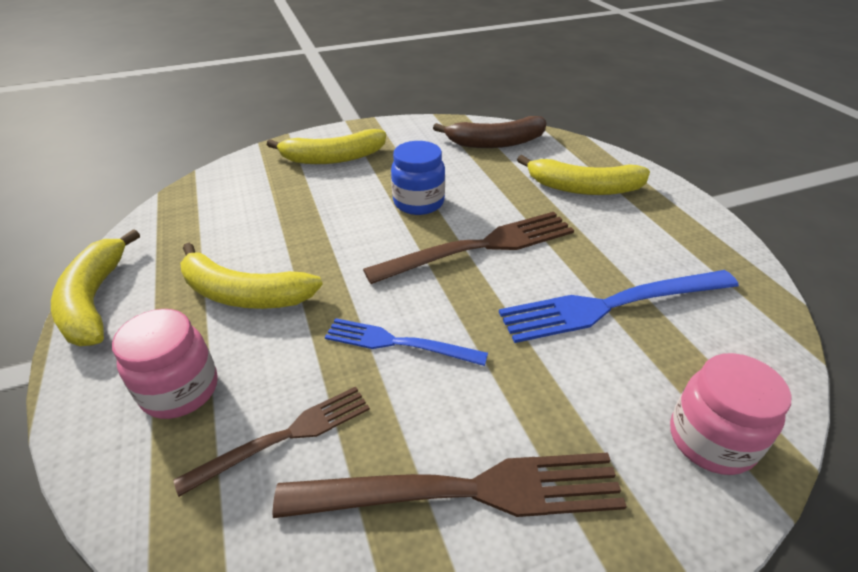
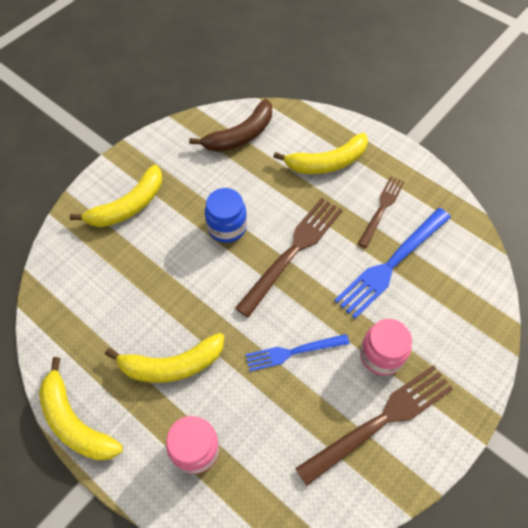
camera: 30 degrees left, 20 degrees up
brown fork [173,386,370,497] -> brown fork moved to [358,176,405,248]
pink jar [670,353,791,475] -> pink jar moved to [360,319,412,375]

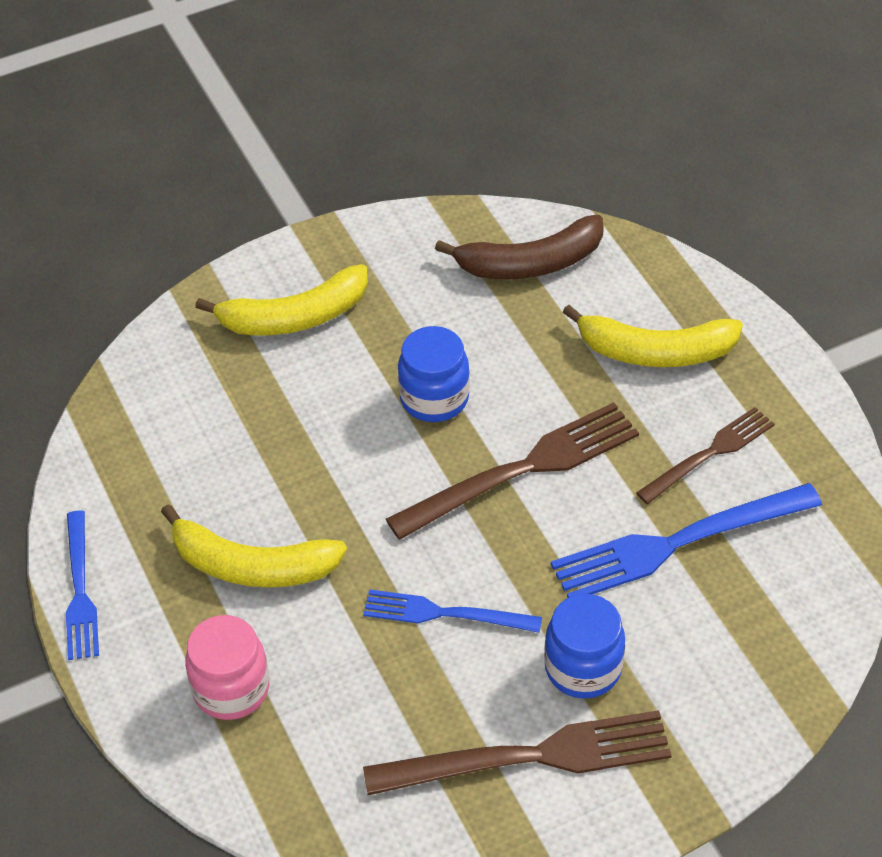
camera: 25 degrees right, 10 degrees down
yellow banana [39,357,123,461] -> blue fork [66,511,99,660]
pink jar [360,319,412,375] -> blue jar [544,594,625,699]

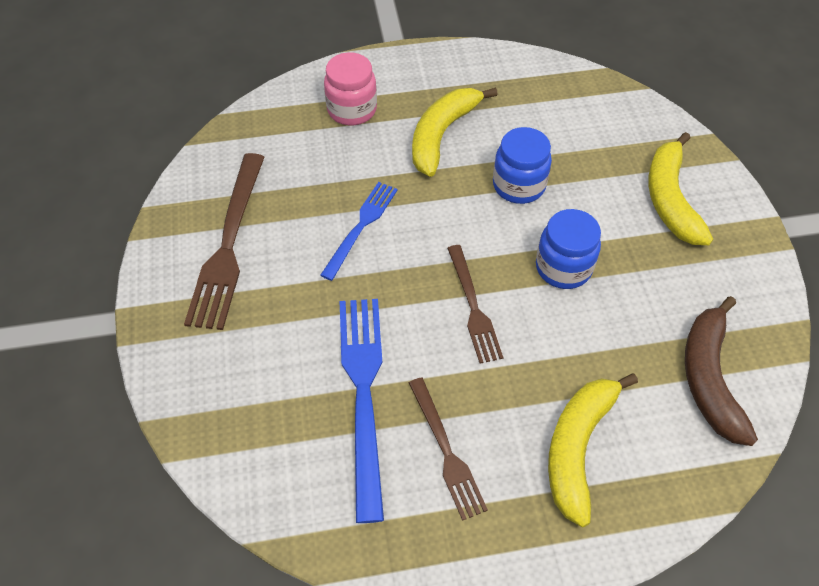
camera: 105 degrees right, 5 degrees up
blue fork [66,511,99,660] -> none
brown fork [386,402,639,540] -> brown fork [447,245,504,364], size x0.61
blue jar [544,594,625,699] -> blue jar moved to [493,127,552,204]

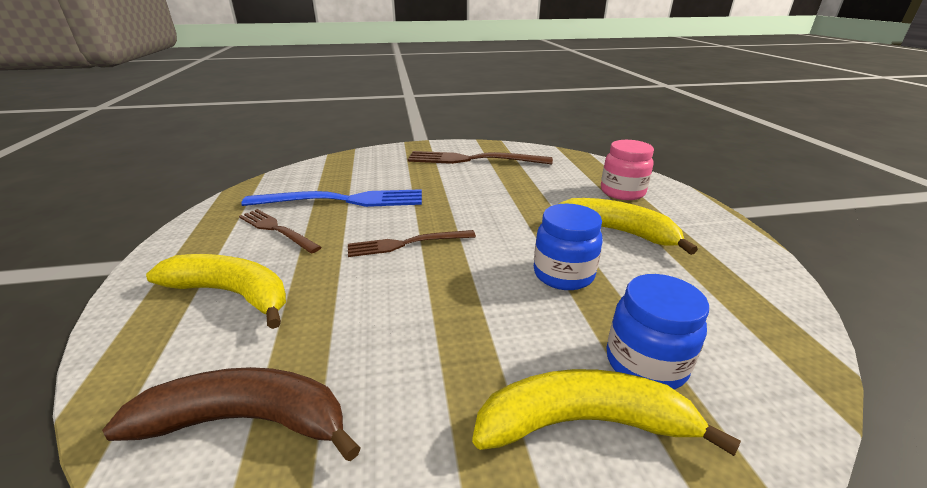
camera: 90 degrees right, 25 degrees down
blue fork [320,182,398,281] -> none
brown fork [409,377,488,521] -> brown fork turned 60 degrees clockwise [239,209,322,253]
blue jar [536,209,601,289] -> blue jar moved to [606,274,709,390]

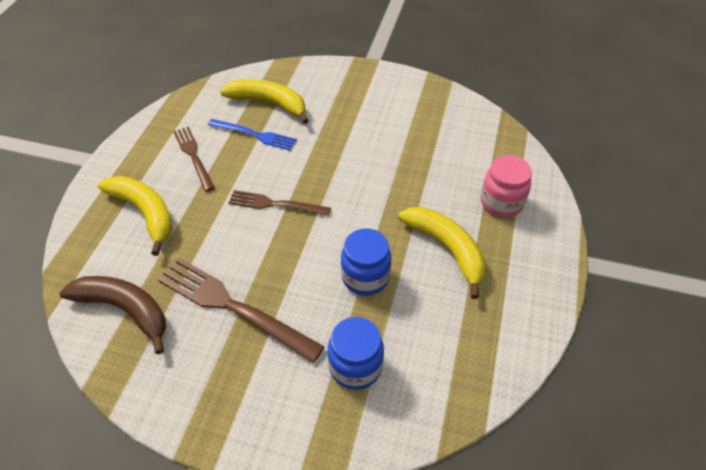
camera: 25 degrees right, 20 degrees up
blue fork [241,189,422,207] -> blue fork [208,119,297,151], size x0.61
brown fork [408,151,553,164] -> brown fork moved to [157,257,324,363]
yellow banana [472,369,741,456] -> yellow banana moved to [220,79,309,124]

